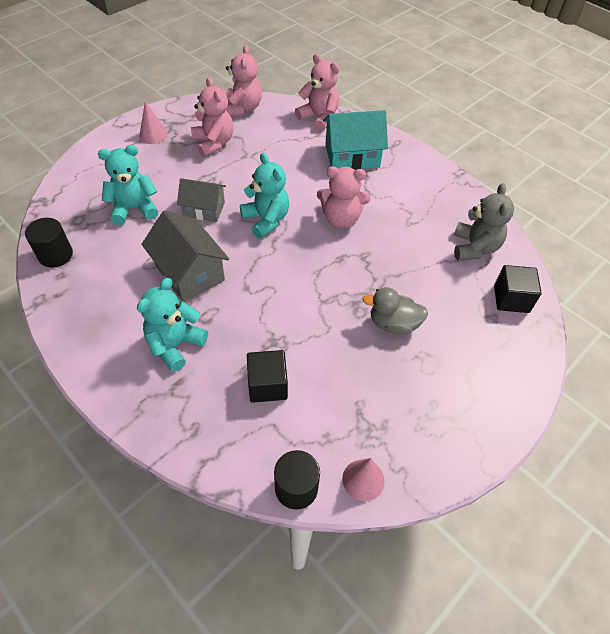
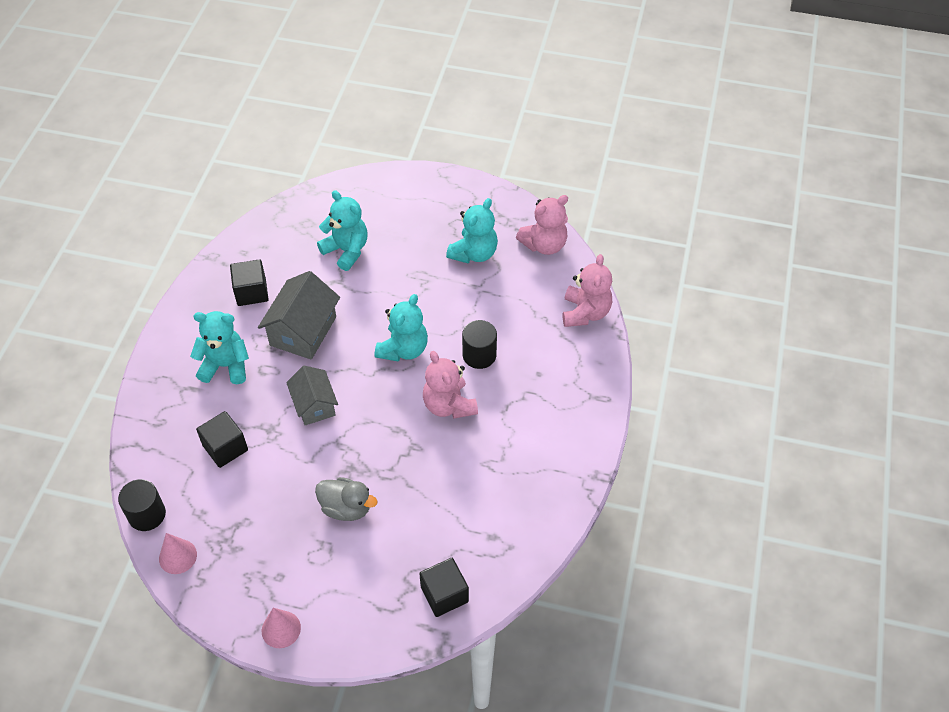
camera: 60 degrees right, 0 degrees up
black cylinder [25,218,73,268] -> black cylinder moved to [462,320,497,369]
pink cone [139,101,167,144] -> pink cone moved to [262,608,301,648]
grey house [177,178,226,222] -> grey house moved to [286,365,338,425]
pink teddy bear [191,77,233,157] -> turquoise teddy bear [446,198,498,263]
turquoise house [323,110,388,170] -> none
grey duck [363,287,428,335] -> grey duck turned 135 degrees clockwise [315,477,378,521]
grey teddy bear [454,183,514,261] -> none
none -> black cube [230,259,269,306]

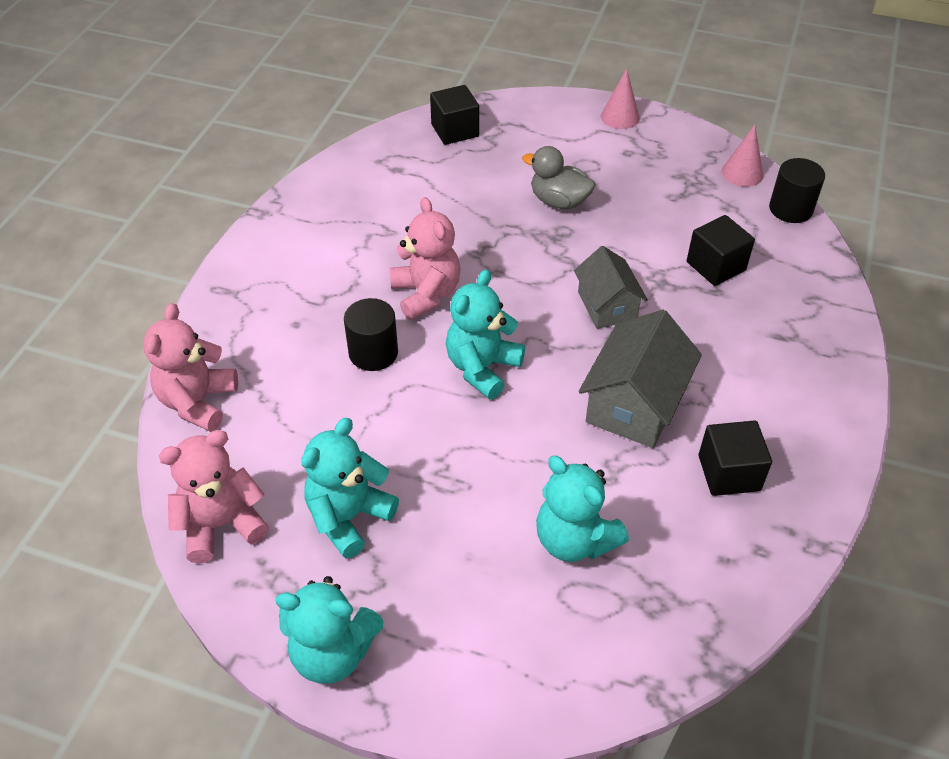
camera: 175 degrees left, 5 degrees down
turquoise teddy bear [190,311,249,384] -> turquoise teddy bear moved to [275,576,383,684]

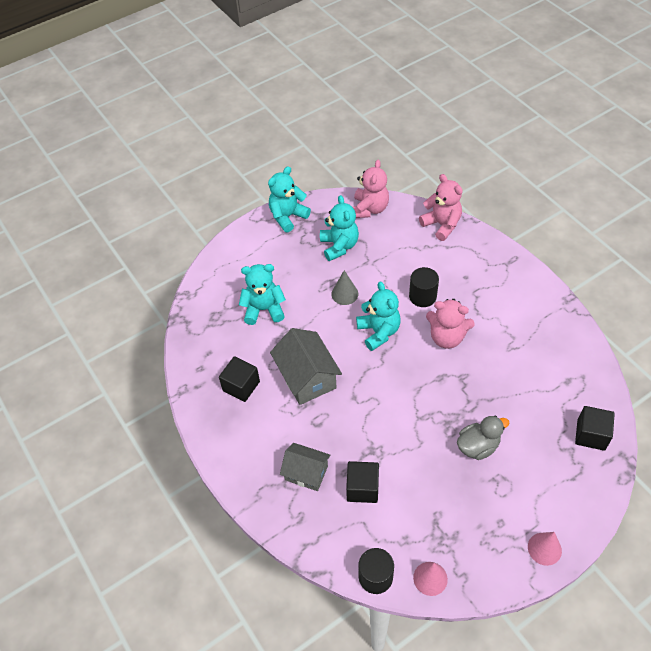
camera: 130 degrees right, 5 degrees up
grey house [574,246,648,329] -> grey house moved to [280,443,331,491]
none -> grey cone [332,270,358,305]

